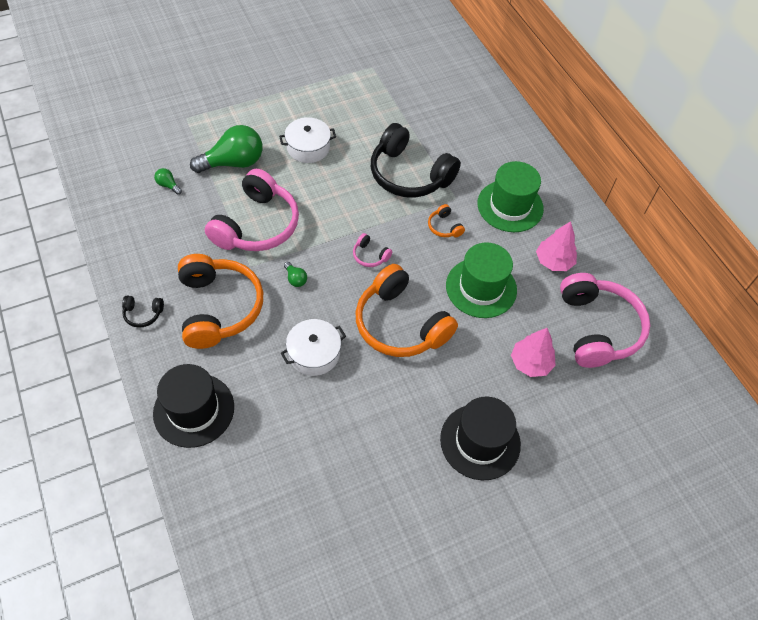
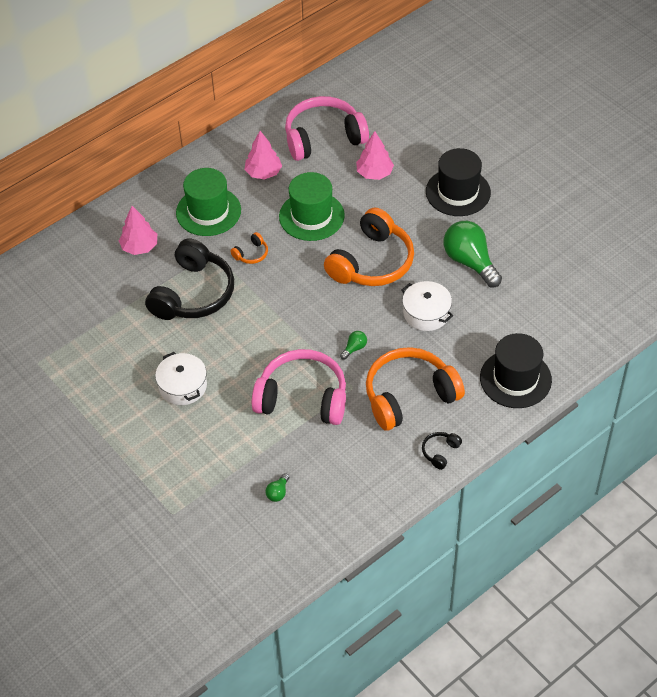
camera: 100 degrees left, 5 degrees down
black headphones [122,296,164,328] -> black headphones turned 135 degrees counterclockwise [422,432,462,470]
green light bulb [190,125,262,173] -> green light bulb moved to [444,221,502,287]
pink headphones [353,233,392,267] -> none
none -> pink tree [119,206,157,255]

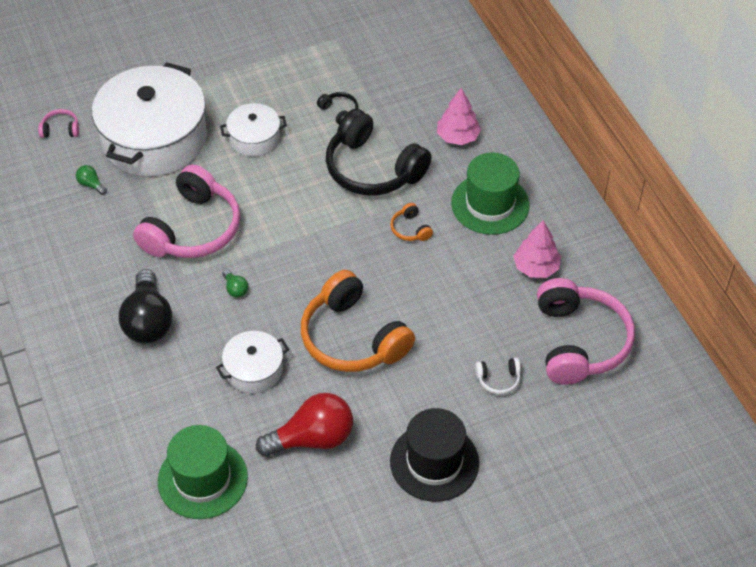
camera: 105 degrees right, 0 degrees up
green hat [279,172,345,241] -> green hat moved to [158,425,248,519]
pink tree [356,131,394,180] -> white headphones [475,358,521,395]
orange headphones [366,347,465,430] -> black light bulb [119,269,172,343]
black headphones [422,432,462,470] -> black headphones moved to [317,92,358,124]
green light bulb [444,221,502,287] -> red light bulb [256,393,353,457]
black hat [480,333,552,408] -> none
none -> pink headphones [38,109,79,138]
none -> white pot [92,62,207,177]

